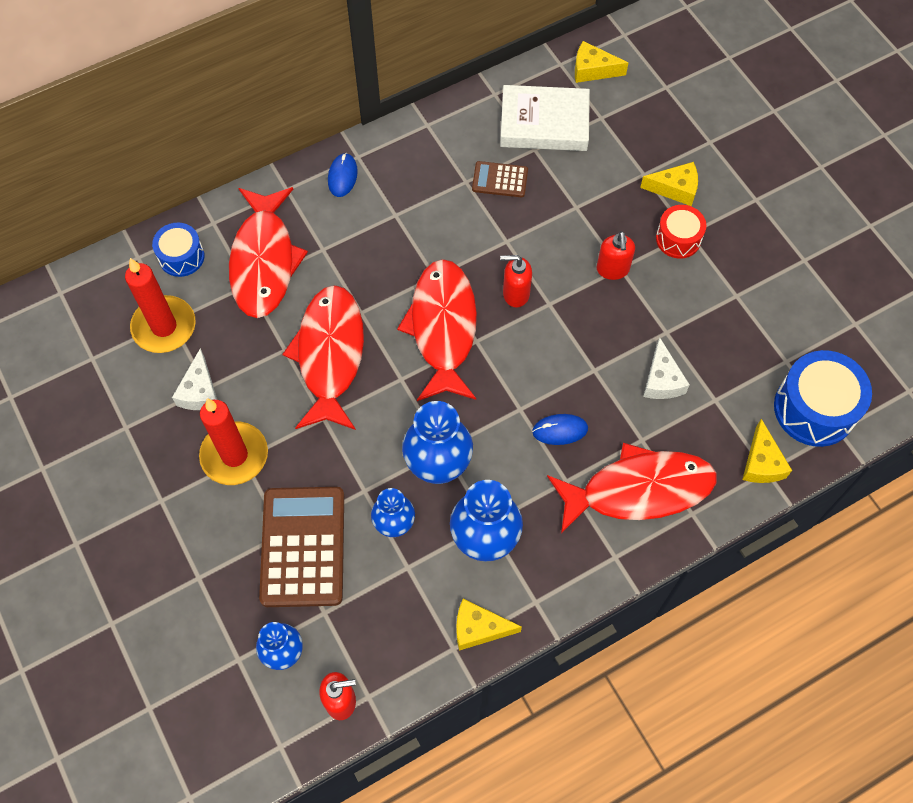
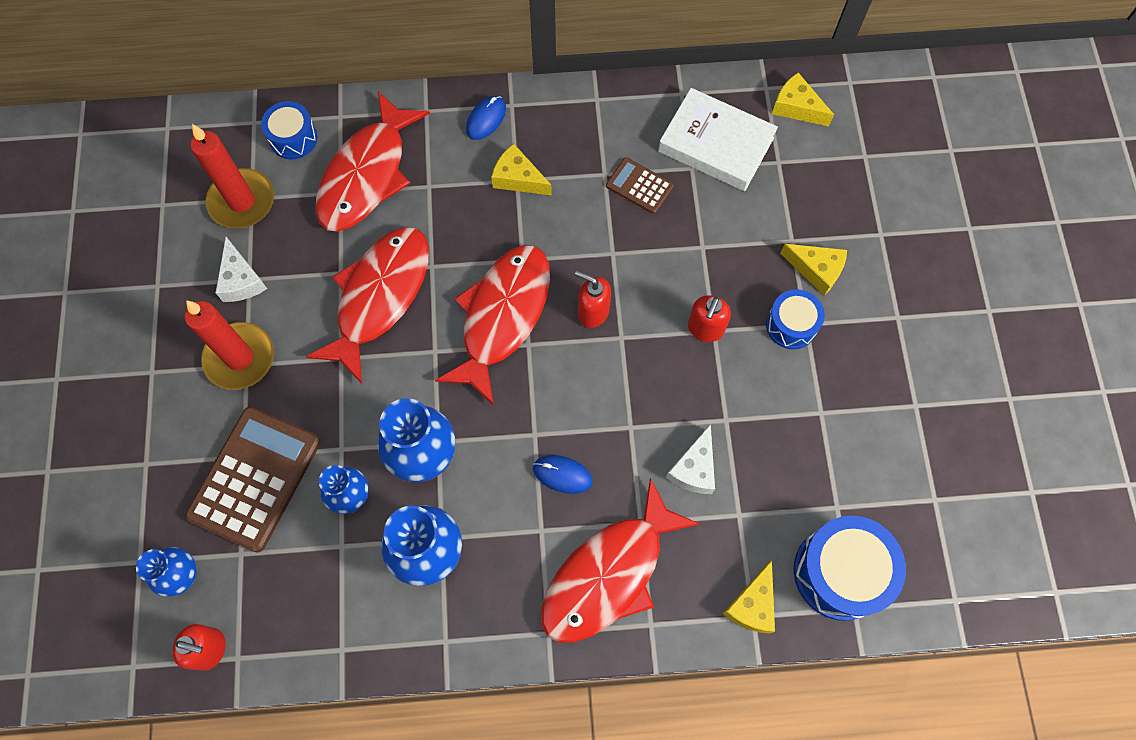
camera: 25 degrees right, 5 degrees up
white cheese [172,348,217,410] -> white cheese turned 45 degrees counterclockwise [215,237,267,302]
yellow cheese [456,599,522,651] -> yellow cheese moved to [491,144,552,196]
red fish [547,443,717,534] -> red fish turned 120 degrees clockwise [541,478,700,643]
red drum [656,205,706,258] -> blue drum [766,289,825,349]

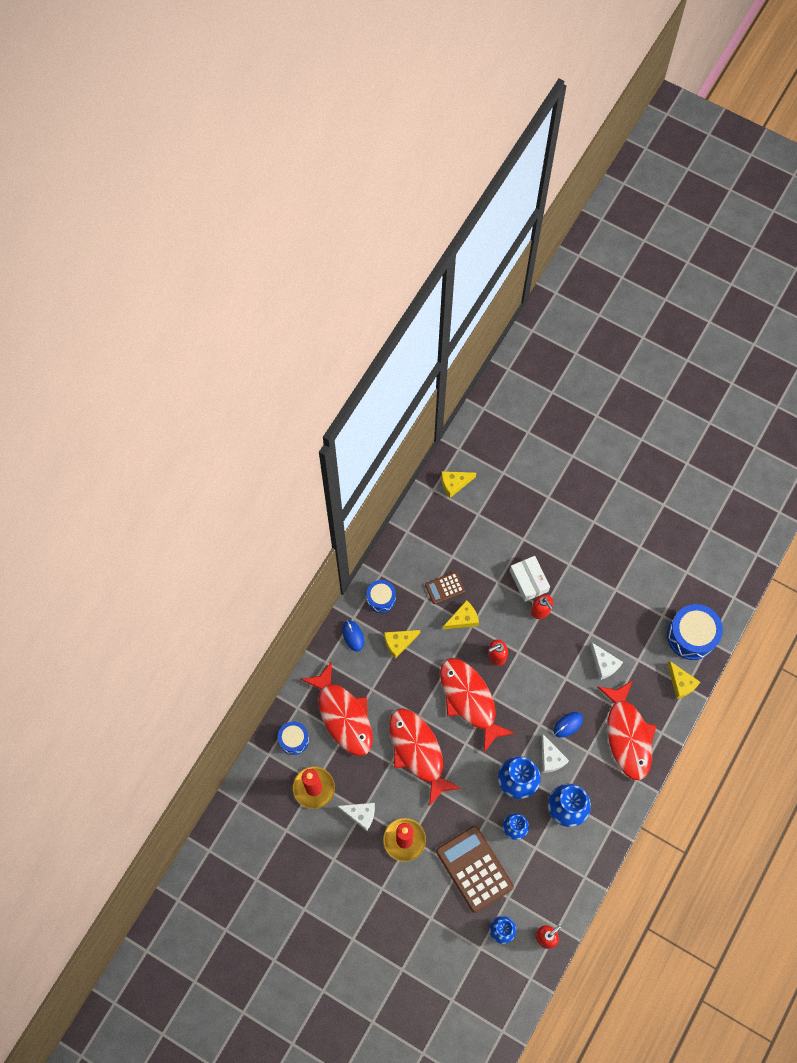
camera: 55 degrees left, 0 degrees up
white book [658,88,778,191] -> none
blue drum [766,289,825,349] -> blue drum moved to [367,580,396,613]
yellow cheese [780,244,847,295] -> yellow cheese moved to [443,600,479,630]
none -> white box [510,556,550,602]
none -> white cheese [542,734,569,773]

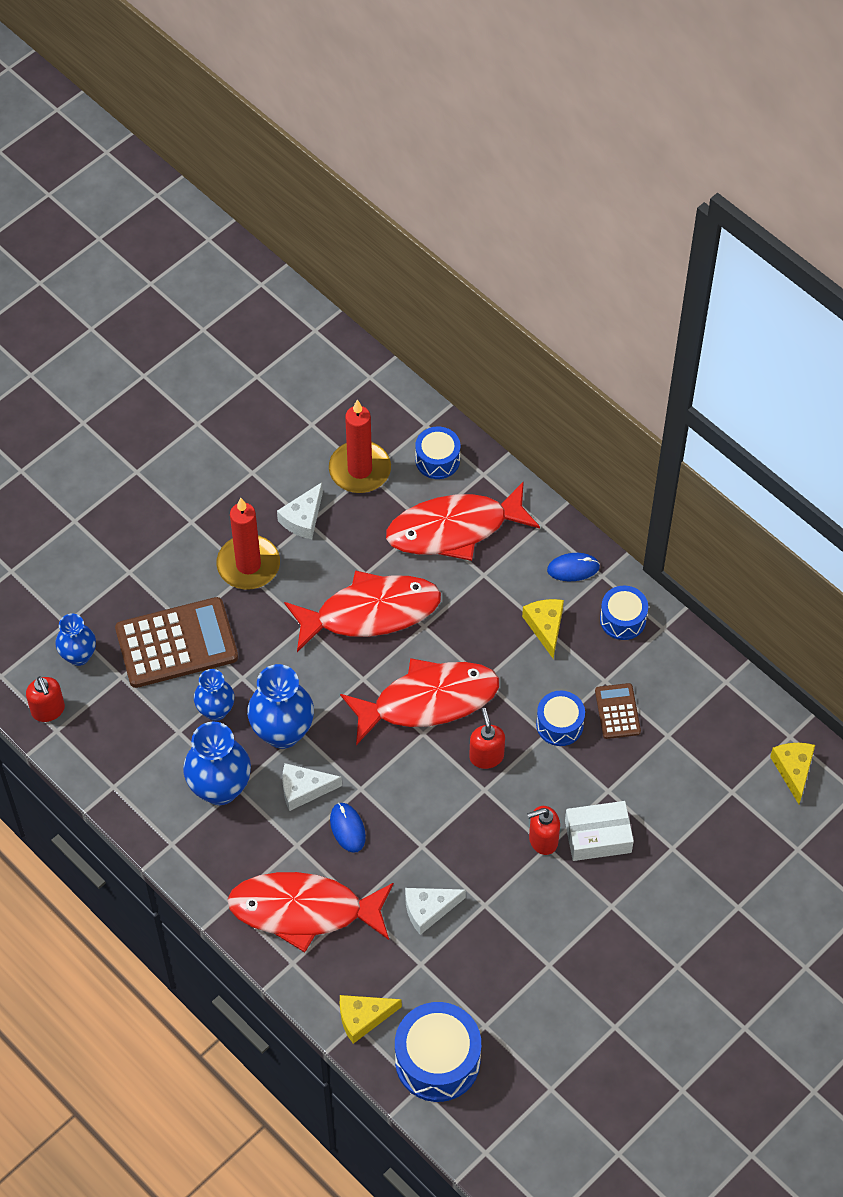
camera: 105 degrees right, 10 degrees down
yellow cheese [443,600,479,630] -> blue drum [536,691,585,746]

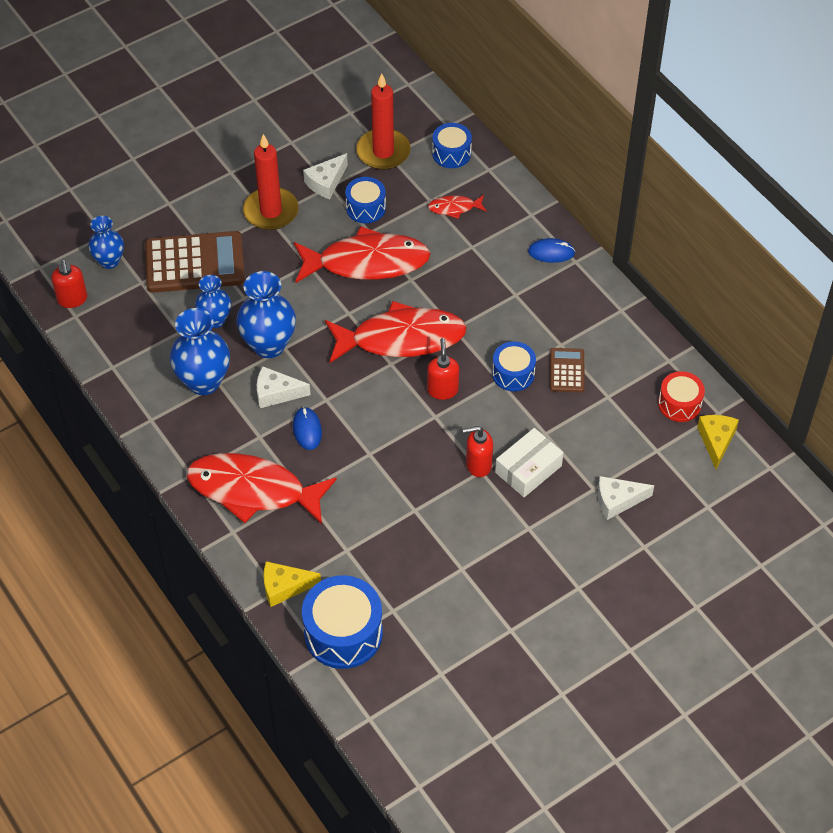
camera: 10 degrees right, 5 degrees down
red fish [386,481,540,561] -> red fish [428,195,487,219], size x0.44
white cheese [405,888,466,935] -> white cheese moved to [598,476,654,520]
yellow cheese [522,599,564,659] -> none
white box [565,801,634,861] -> white box turned 45 degrees counterclockwise [495,428,564,497]
blue drum [600,586,648,640] -> blue drum moved to [345,177,386,223]
none -> red drum [658,371,705,422]

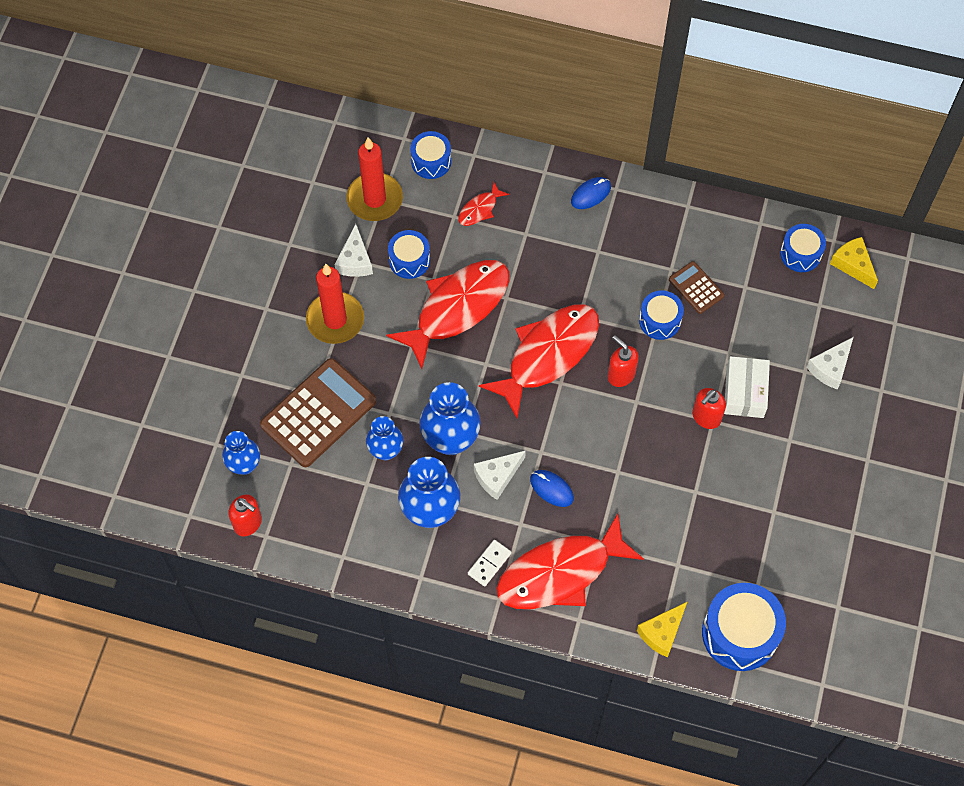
camera: 40 degrees left, 10 degrees up
red drum [658,371,705,422] -> blue drum [780,224,826,272]
none -> white domino [468,540,512,587]

